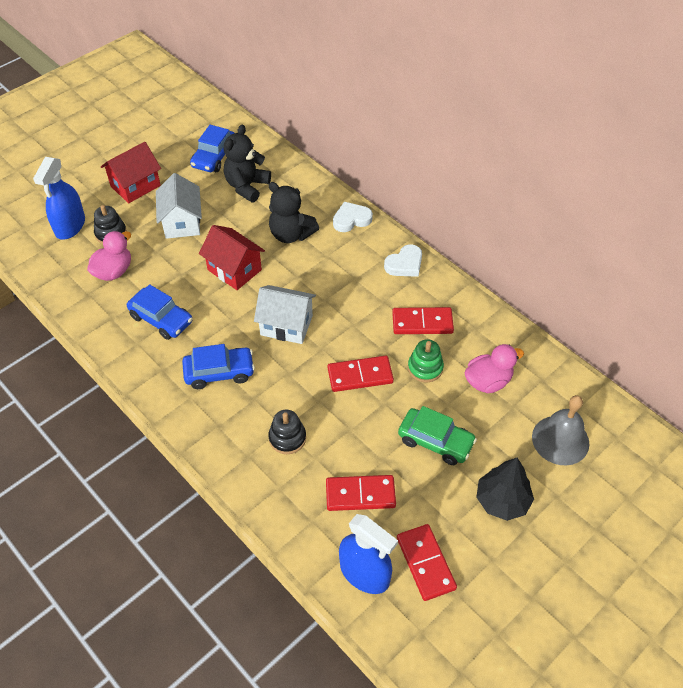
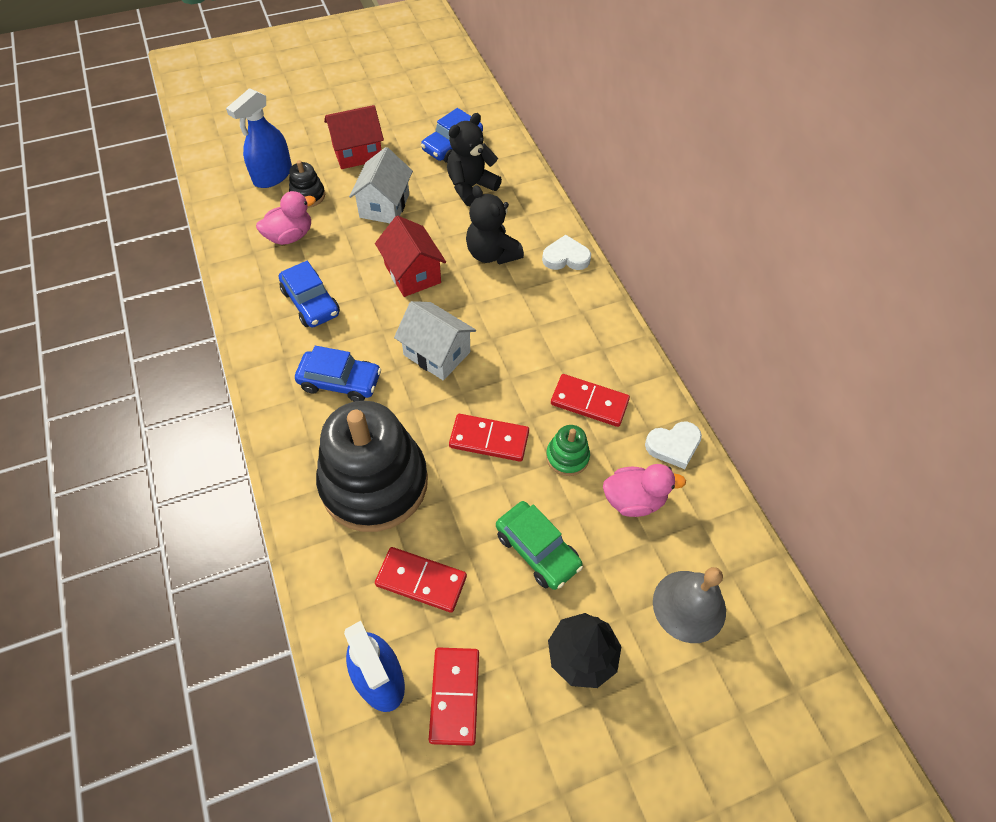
camera: 20 degrees right, 5 degrees up
black stacking toy [268,410,306,454] -> black stacking toy [316,401,428,532], size x2.41
white heart [384,244,422,277] -> white heart moved to [645,421,702,469]

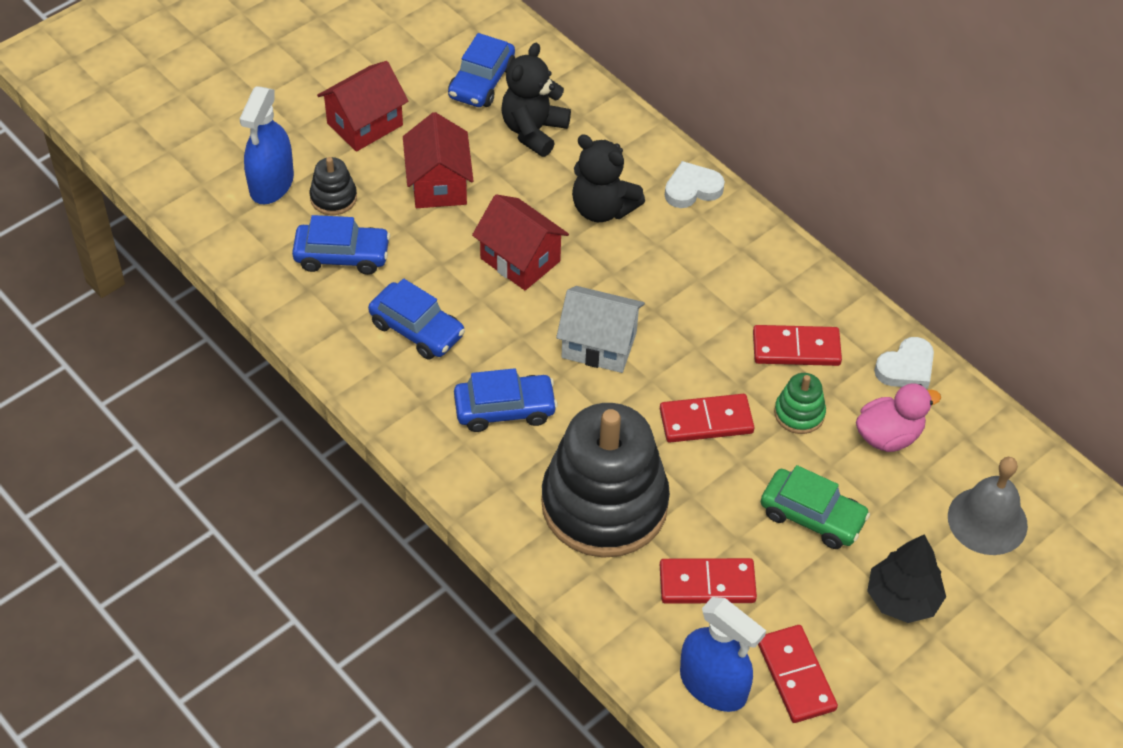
camera: 20 degrees left, 5 degrees down
pink duck [256,191,316,245] -> blue car [292,215,390,275]
white house [349,147,413,223] -> red house [403,112,473,208]

